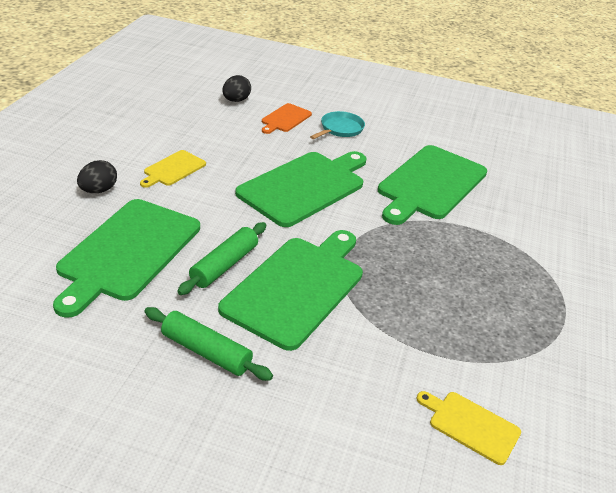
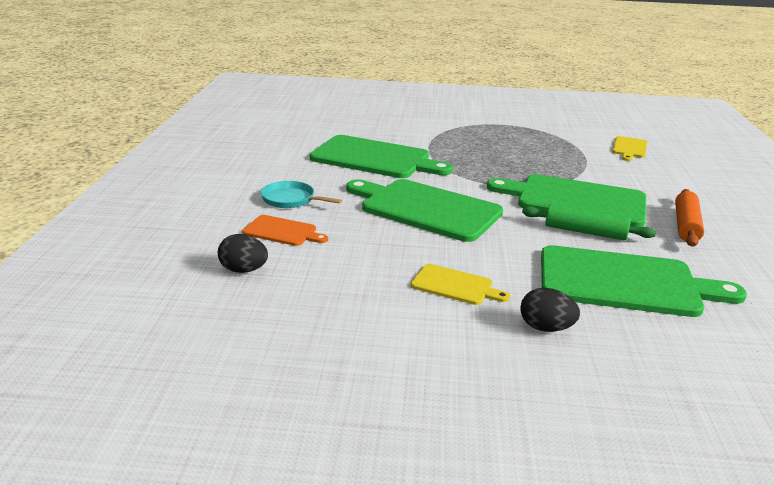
camera: 100 degrees left, 10 degrees down
green rolling pin [145,307,273,381] -> orange rolling pin [675,189,704,247]

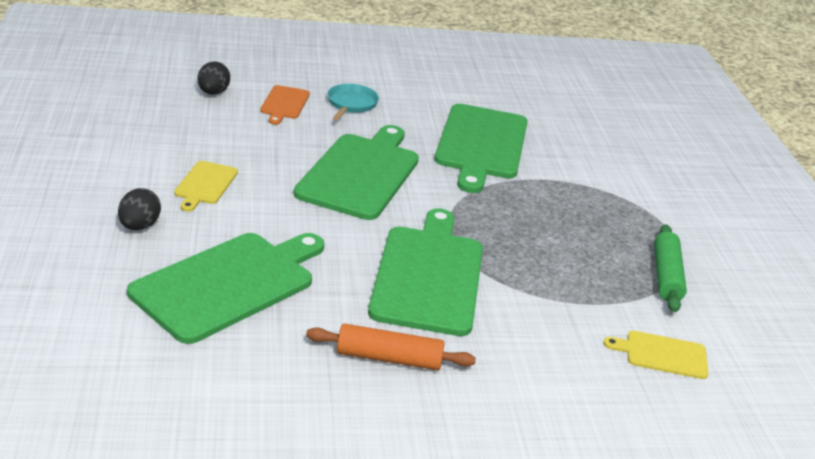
camera: 75 degrees right, 5 degrees up
green rolling pin [522,204,656,240] -> green rolling pin moved to [654,224,687,312]
green cutting board [541,245,747,317] -> green cutting board turned 135 degrees counterclockwise [127,233,325,344]

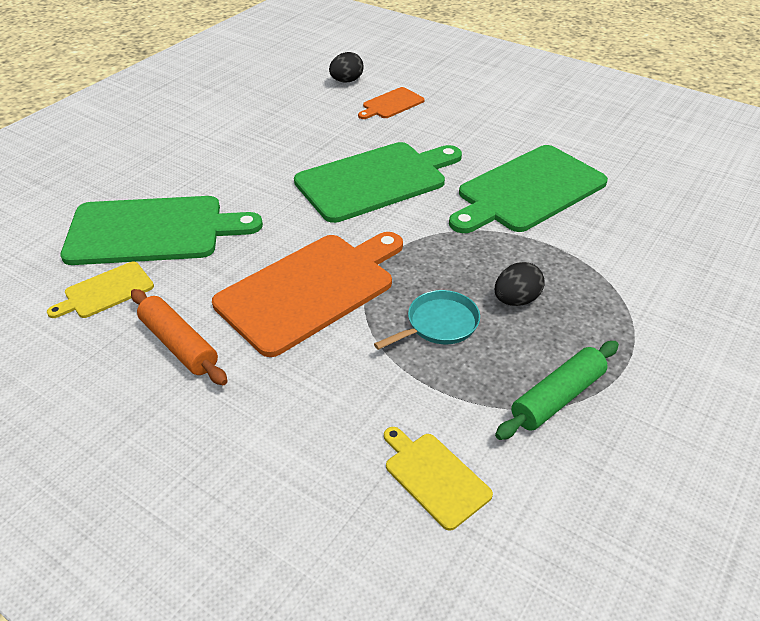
camera: 45 degrees right, 10 degrees up
black egg [118,188,161,230] -> black egg moved to [495,262,545,306]
yellow cutting board [174,161,238,212] -> yellow cutting board moved to [47,262,154,318]
turquoise pan [327,84,379,121] -> turquoise pan moved to [374,290,480,350]
green cutting board [368,208,483,336] -> orange cutting board [212,232,403,357]

